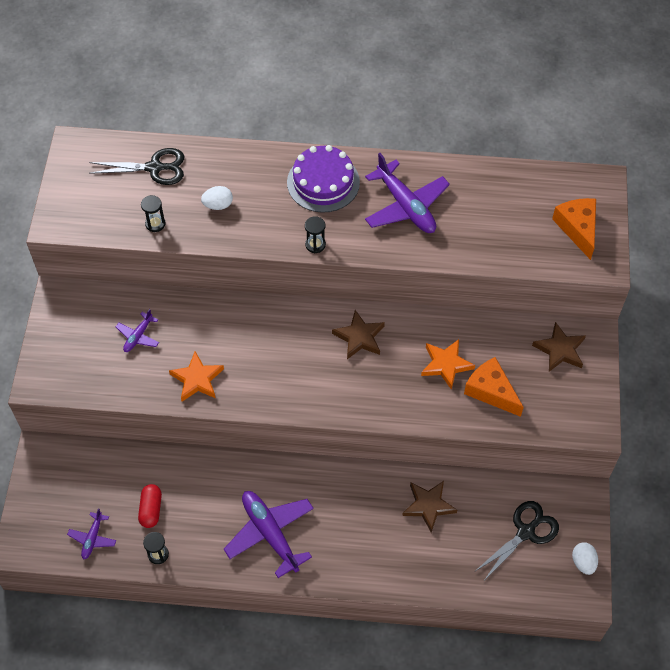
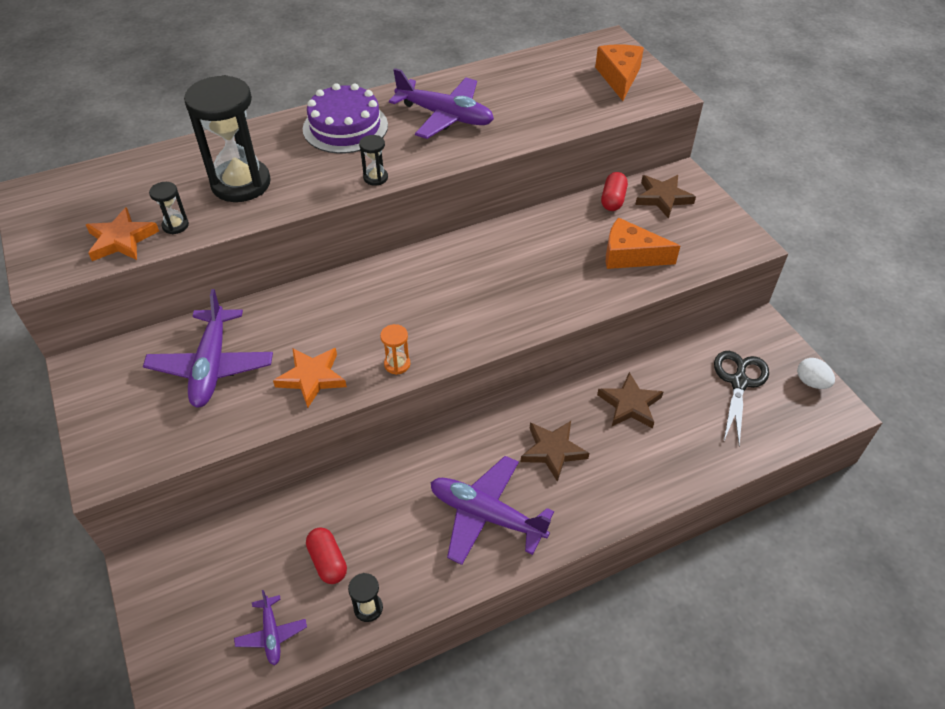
camera: 30 degrees left, 10 degrees down
black scissors [89,148,185,185] -> none
purple plane [116,309,159,352] -> purple plane [143,289,273,408], size x1.97
white egg [201,186,233,210] -> black hourglass [184,75,271,202]
brown star [332,310,385,359] -> brown star moved to [521,421,589,482]
orange star [421,339,475,390] -> orange star moved to [86,207,159,261]
orange cheese [552,198,596,260] -> orange cheese turned 45 degrees clockwise [595,44,644,101]
none -> orange hourglass [380,324,410,375]
none -> red capsule [601,172,628,211]

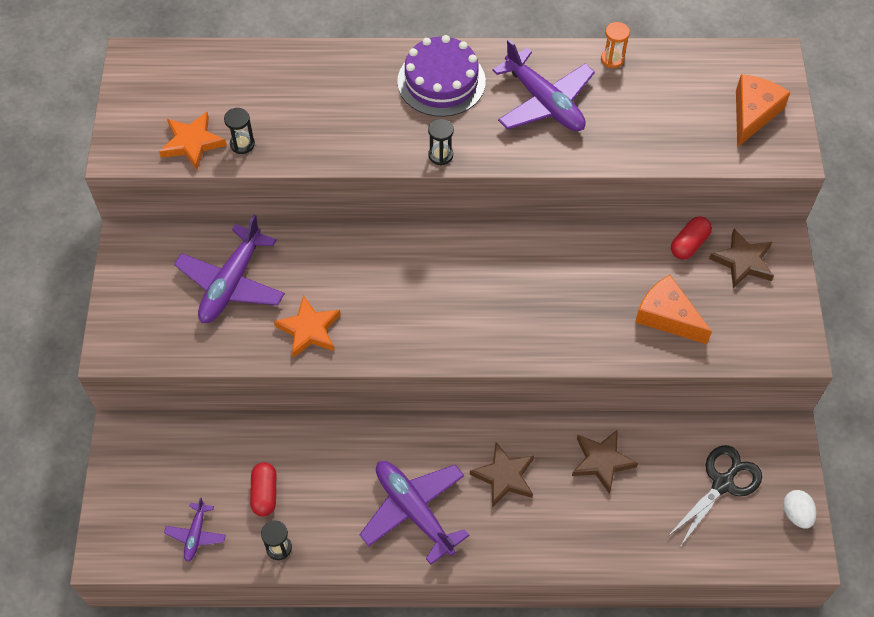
camera: 25 degrees right, 10 degrees up
black hourglass [184,75,271,202] -> none
orange hourglass [380,324,410,375] -> orange hourglass moved to [601,22,630,68]

